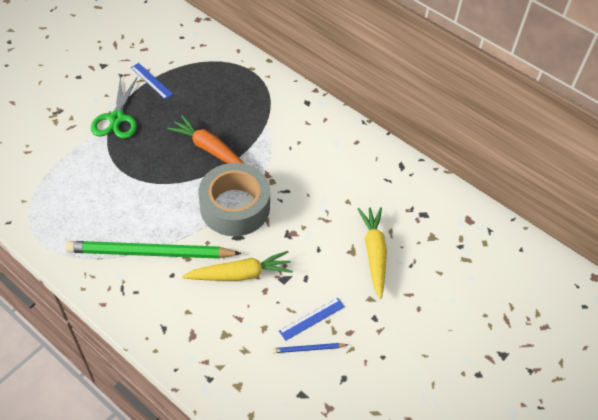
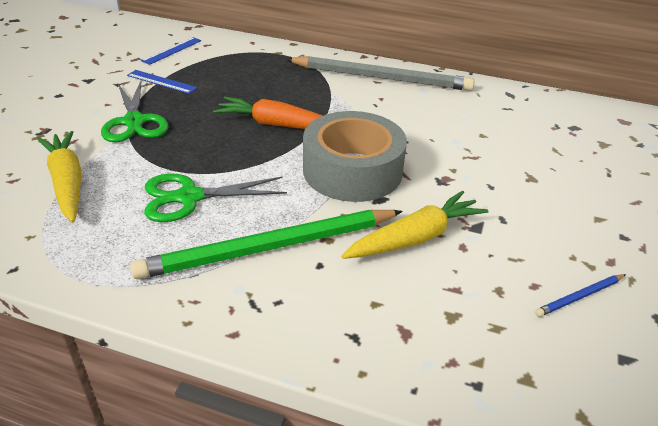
camera: 20 degrees left, 15 degrees down
blue ruler [279,298,345,341] -> blue ruler moved to [141,37,201,65]
yellow carrot [358,207,387,299] -> yellow carrot moved to [37,131,82,222]
none -> green scissors [144,173,287,222]
none -> grey pencil [286,56,475,91]

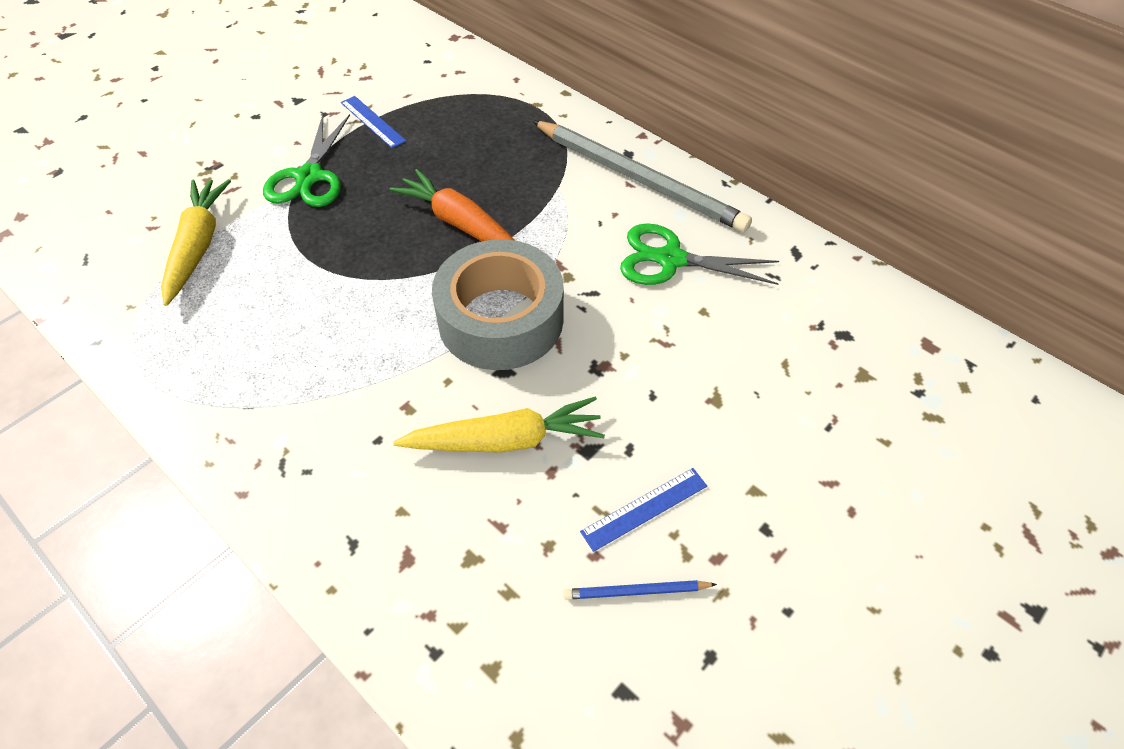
camera: 25 degrees right, 15 degrees up
green pencil [130,210,403,279] -> none
blue ruler [141,37,201,65] -> blue ruler moved to [580,468,707,552]
green scissors [144,173,287,222] -> green scissors moved to [620,223,779,285]

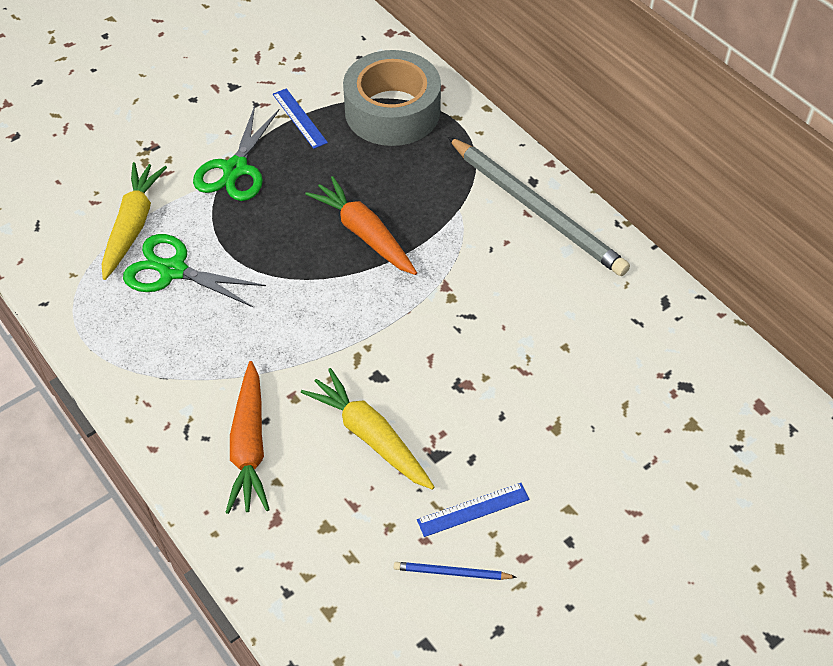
camera: 10 degrees right, 0 degrees up
yellow carrot [393,396,605,453] -> yellow carrot turned 135 degrees counterclockwise [301,368,434,490]
grey tape [432,239,564,370] -> grey tape moved to [343,50,441,146]
green scissors [620,223,779,285] -> green scissors moved to [123,234,266,307]
none -> orange carrot [225,361,270,514]

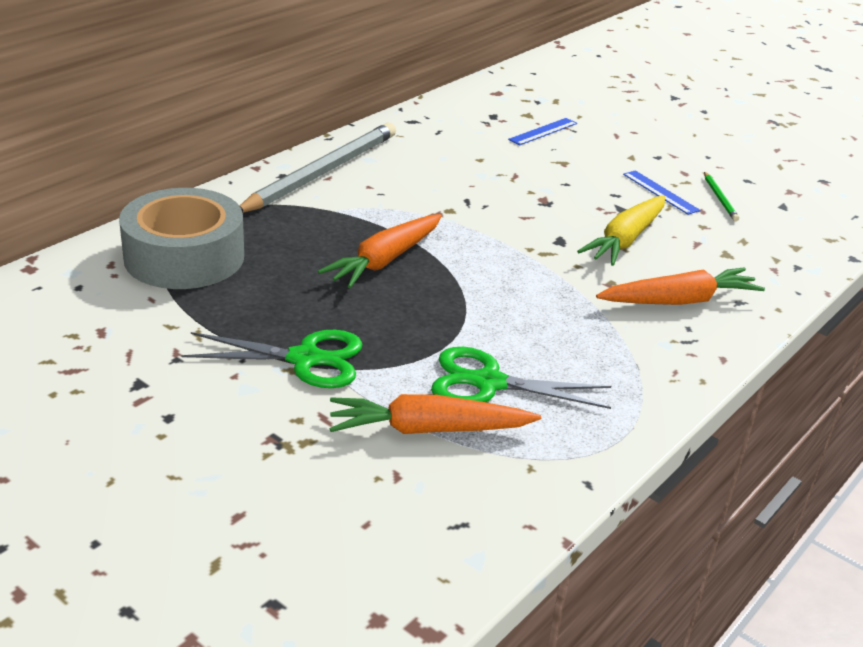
camera: 105 degrees left, 20 degrees down
yellow carrot [102,162,167,280] -> orange carrot [330,394,541,434]
green scissors [123,234,266,307] -> green scissors turned 90 degrees clockwise [431,347,611,409]
blue ruler [273,88,328,149] -> blue ruler moved to [508,118,577,145]
blue pencil [394,562,517,580] -> green pencil [704,172,739,221]

